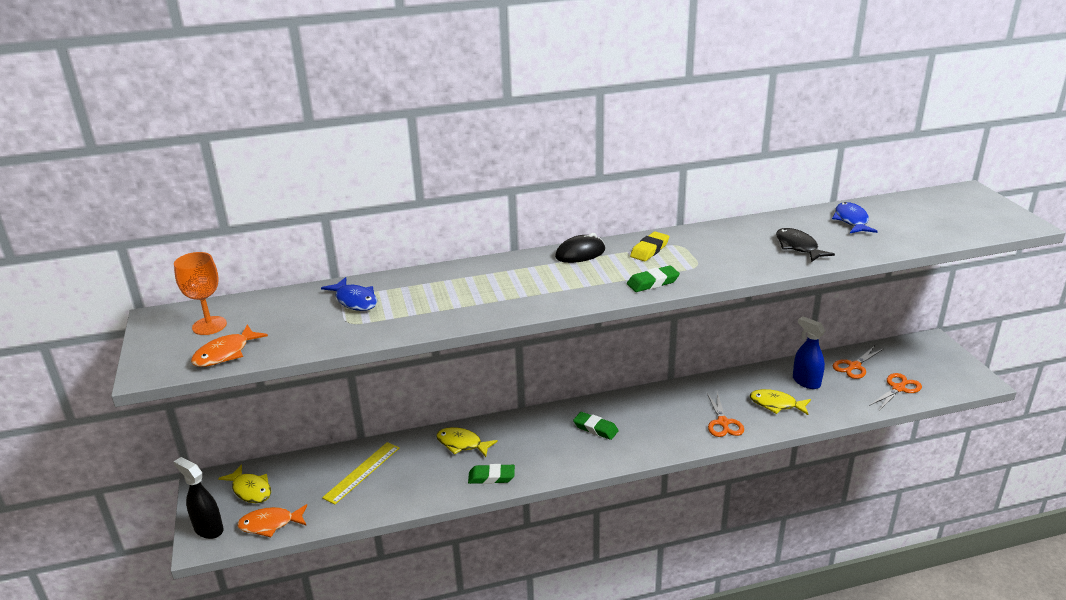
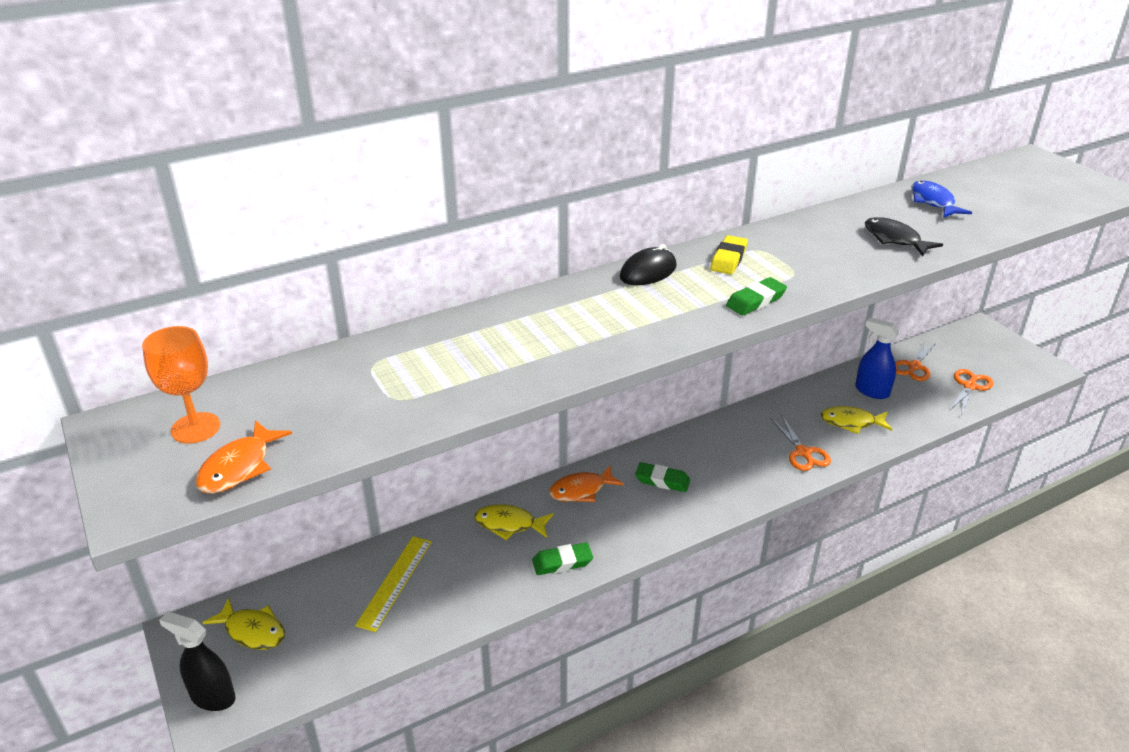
camera: 15 degrees left, 5 degrees up
orange fish [237,504,307,537] -> orange fish moved to [549,465,624,502]
blue fish [321,277,377,311] -> none

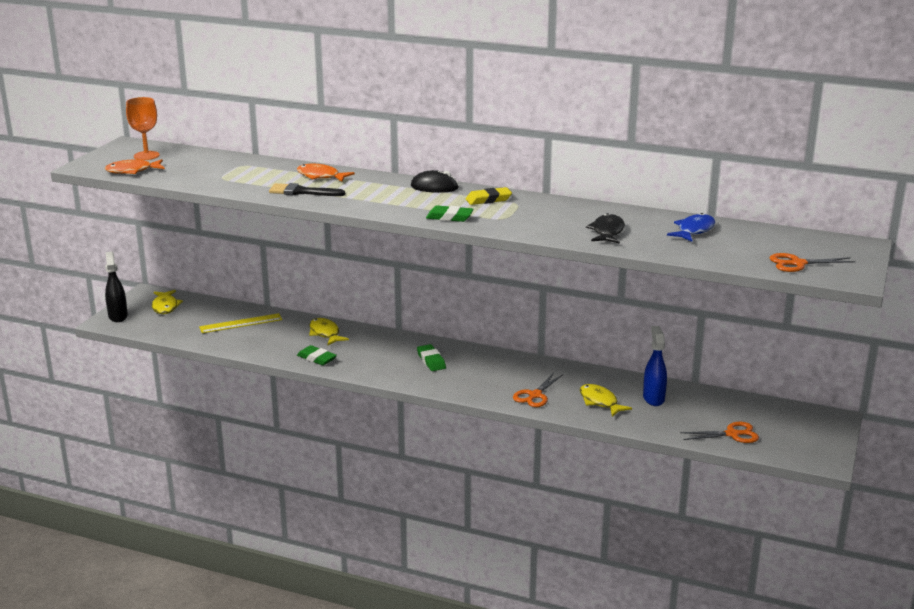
camera: 50 degrees right, 10 degrees down
orange fish [549,465,624,502] -> orange fish moved to [297,164,355,182]
orange scissors [895,341,936,381] -> orange scissors moved to [770,253,856,272]
none -> black brush [269,183,345,196]

